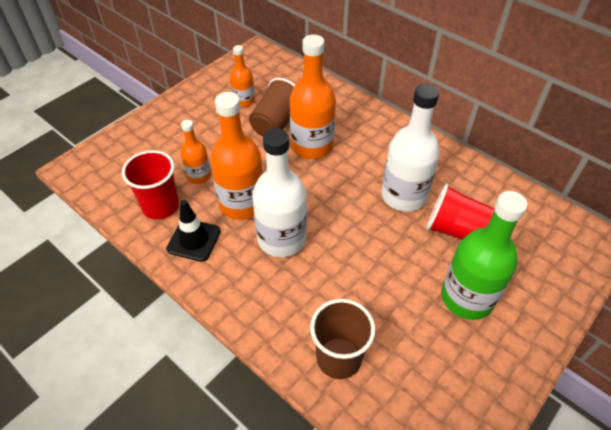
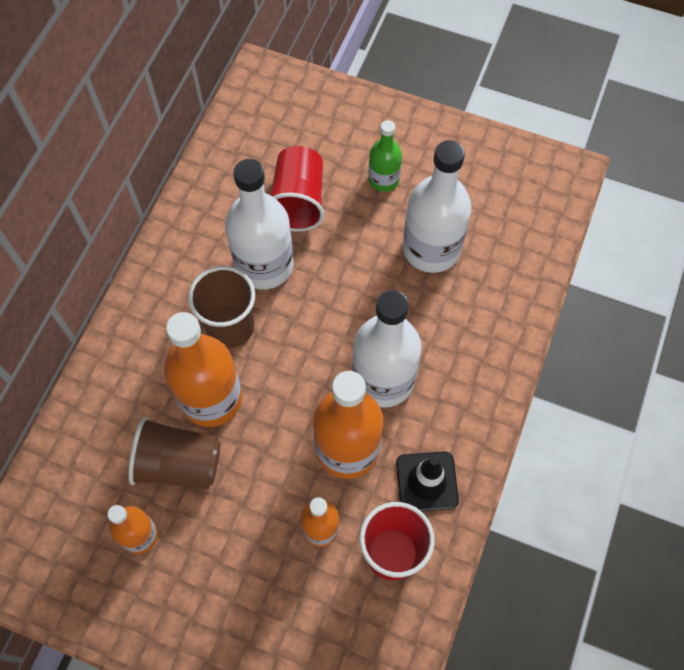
camera: 110 degrees left, 15 degrees up
brown cup [310,299,375,379] -> brown cup moved to [188,266,255,348]
green bottle [441,191,528,320] -> green bottle [369,120,402,192], size x0.55
none -> white bottle [403,140,471,273]

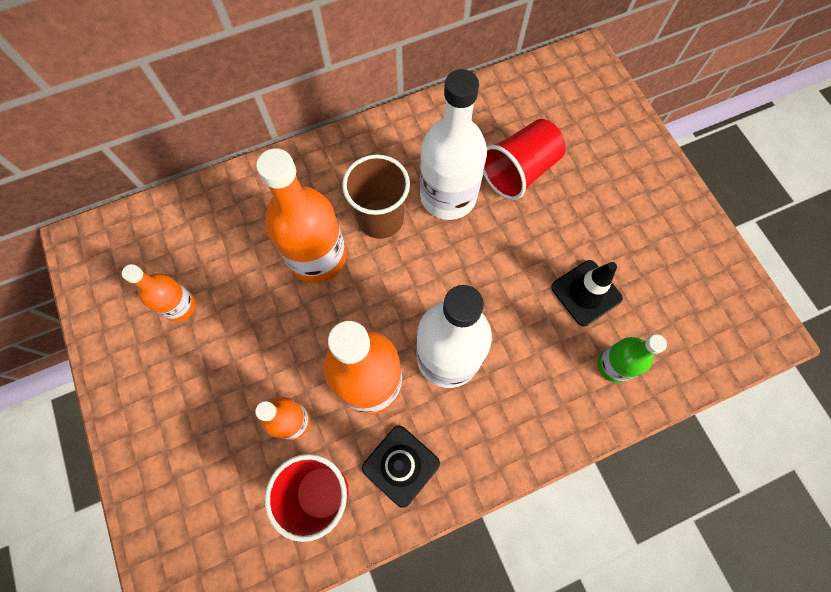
camera: 45 degrees right, 5 degrees up
brown cup [128,417,221,489] -> none
green bottle [369,120,402,192] -> green bottle moved to [598,334,667,383]
white bottle [403,140,471,273] -> black traffic cone [551,260,623,326]

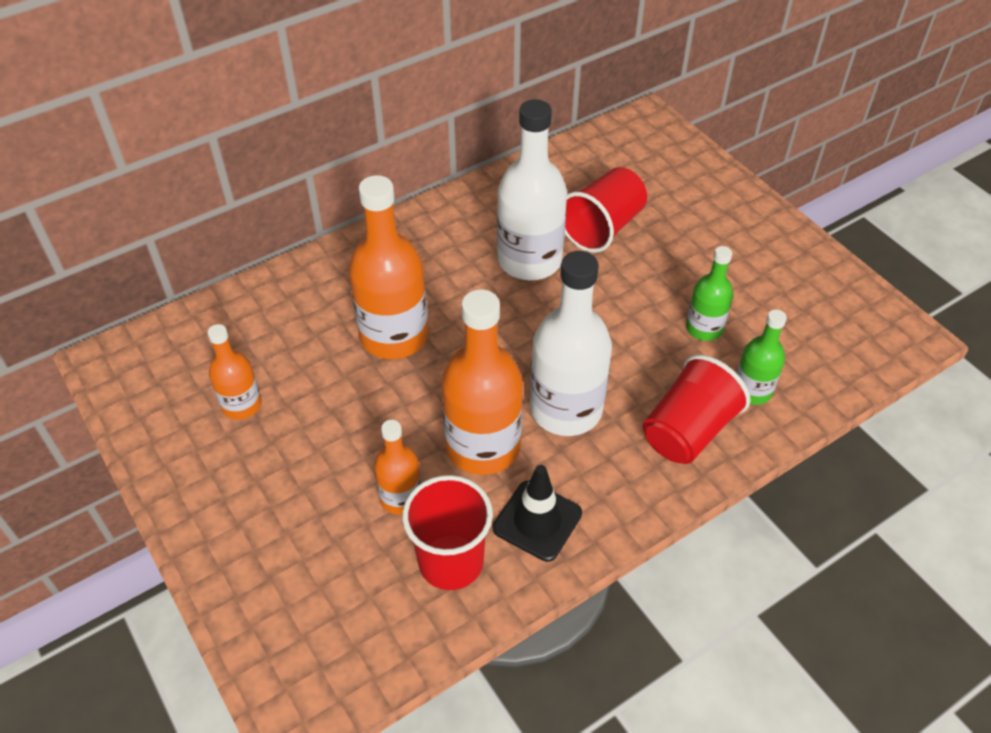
camera: 10 degrees left, 20 degrees down
brown cup [342,155,410,239] -> none
black traffic cone [551,260,623,326] -> green bottle [686,246,733,341]
none -> red cup [643,355,751,464]

